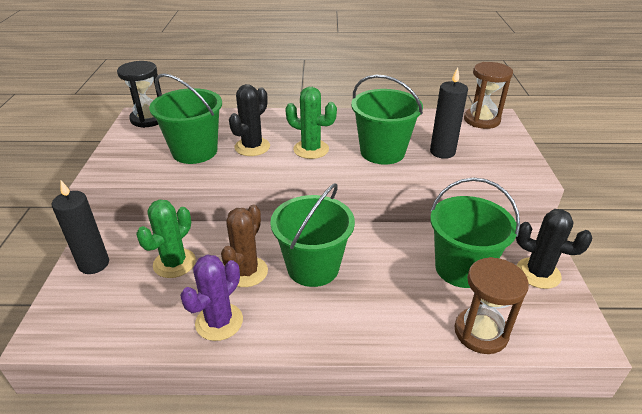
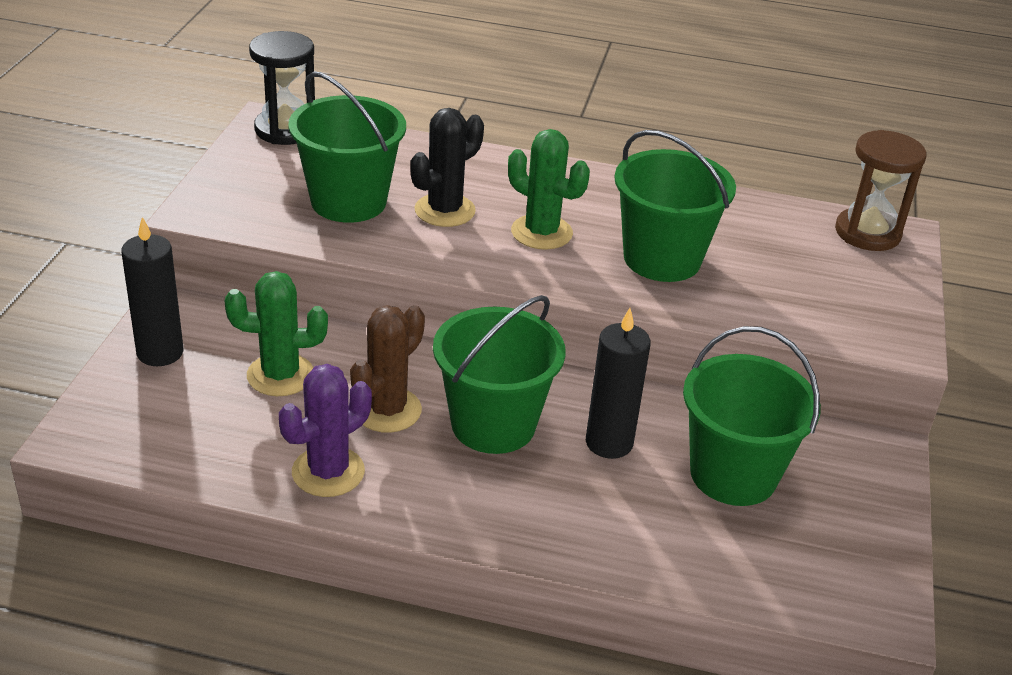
camera: 10 degrees right, 0 degrees up
green cactus [136,199,196,278] -> green cactus turned 45 degrees clockwise [225,271,328,396]
black candle [430,67,468,159] -> black candle moved to [586,308,651,459]
brown hourglass [455,257,529,354] -> none
black cactus [516,209,592,289] -> none

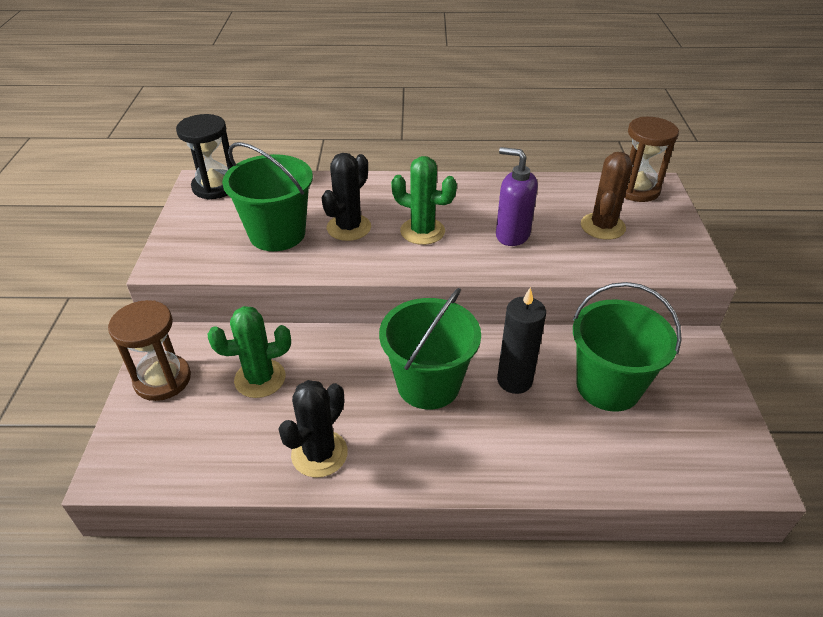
camera: 10 degrees left, 5 degrees up
black candle [121,217,184,366] -> brown hourglass [108,300,191,401]
purple cactus [279,364,372,497] -> black cactus [279,380,348,478]
brown cactus [350,305,425,433] -> brown cactus moved to [581,152,633,240]
green bucket [614,130,736,282] -> purple soap dispenser [496,147,538,246]

